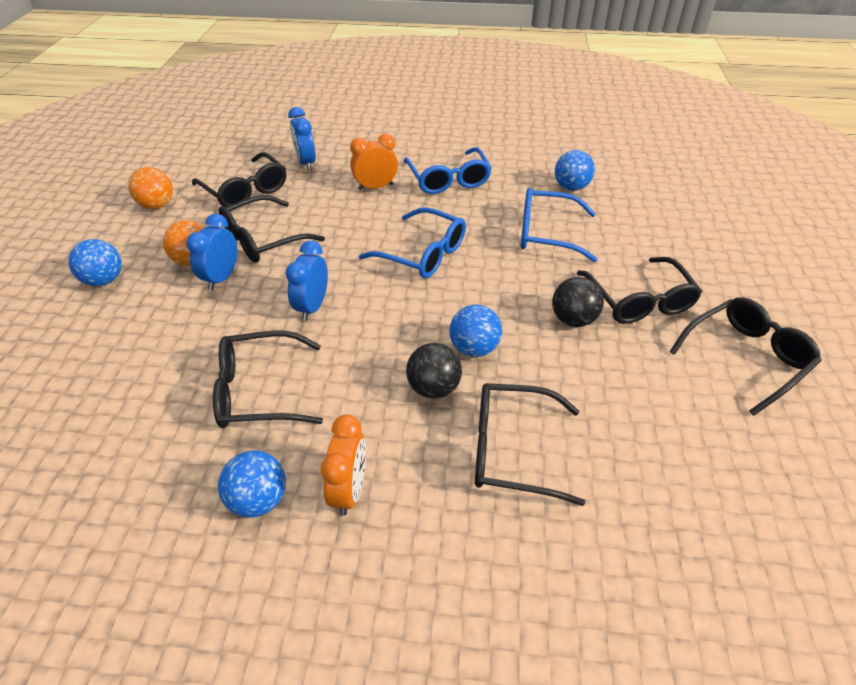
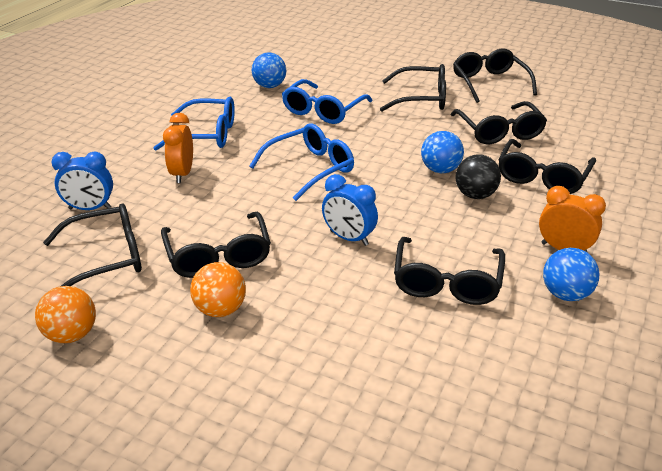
camera: 70 degrees left, 10 degrees down
blue ball [68,239,122,286] -> none
blue clock [186,214,237,290] -> none
black ball [552,277,604,327] -> none
none -> black glasses [451,101,547,144]

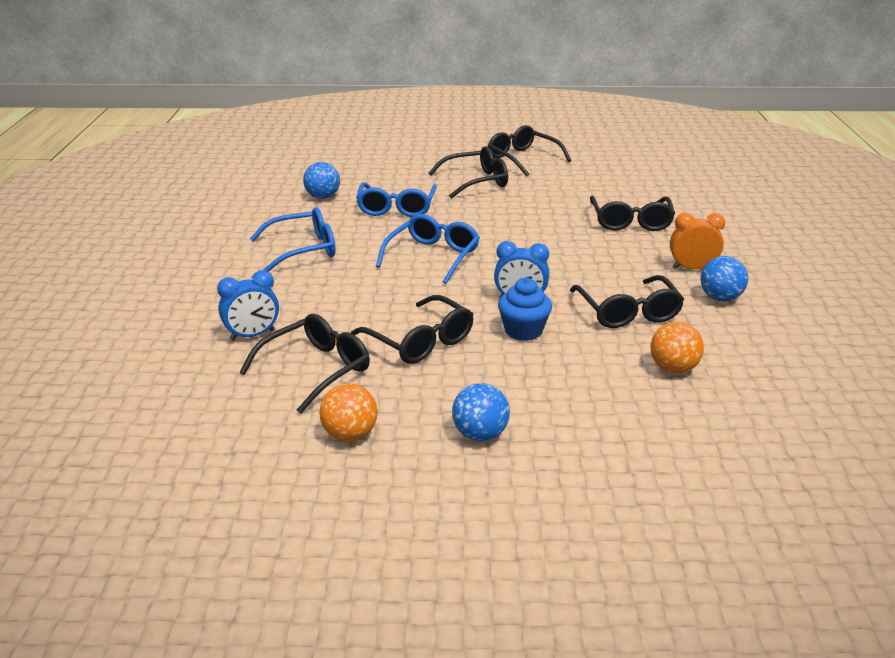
camera: 25 degrees left, 5 degrees down
orange clock [163,113,193,183] -> none
orange ball [190,262,246,317] -> orange ball moved to [651,322,704,373]
blue ball [421,131,464,173] -> blue ball moved to [452,383,510,441]
black glasses [451,101,547,144] -> none
black ball [455,154,501,199] -> none
none -> blue cupcake [498,278,552,341]

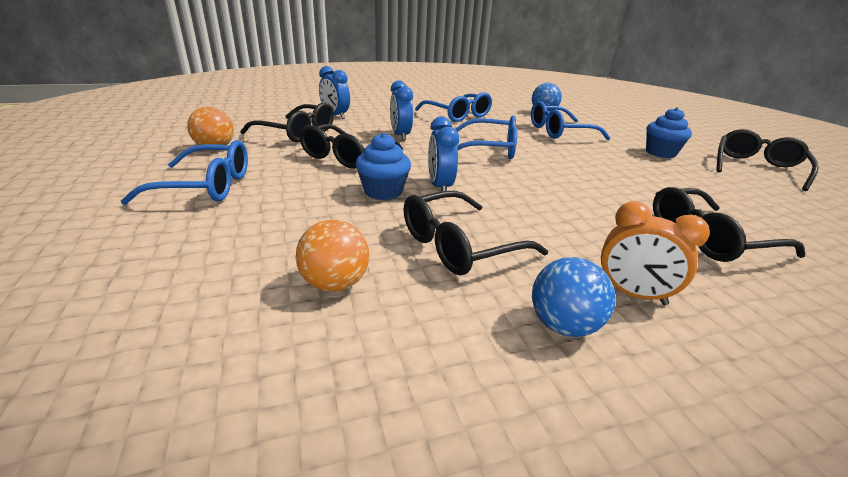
camera: 70 degrees right, 0 degrees up
black glasses [428,146,508,199] -> blue cupcake [646,107,692,158]
blue ball [452,383,510,441] -> blue glasses [121,140,248,205]
orange clock [670,213,725,269] -> orange clock turned 135 degrees clockwise [601,201,710,305]
none -> blue clock [390,81,413,141]

